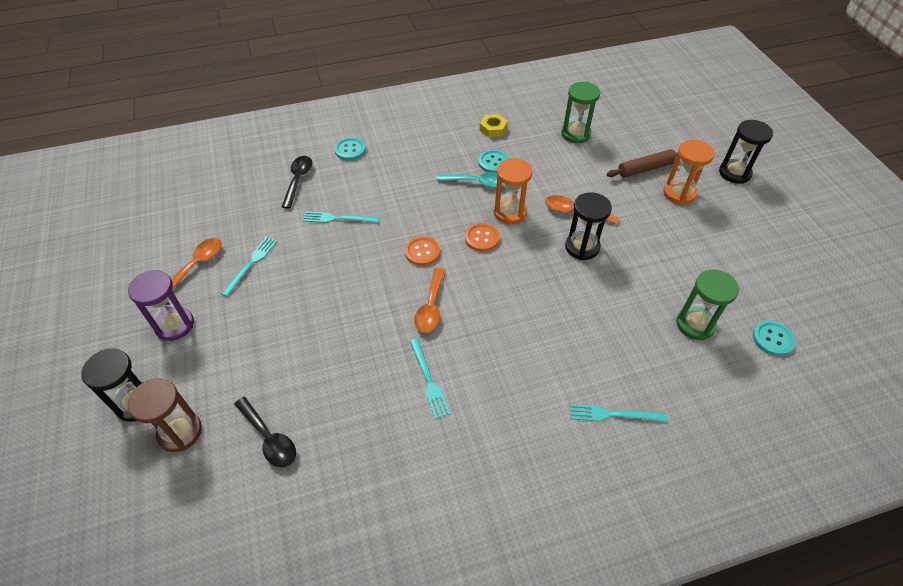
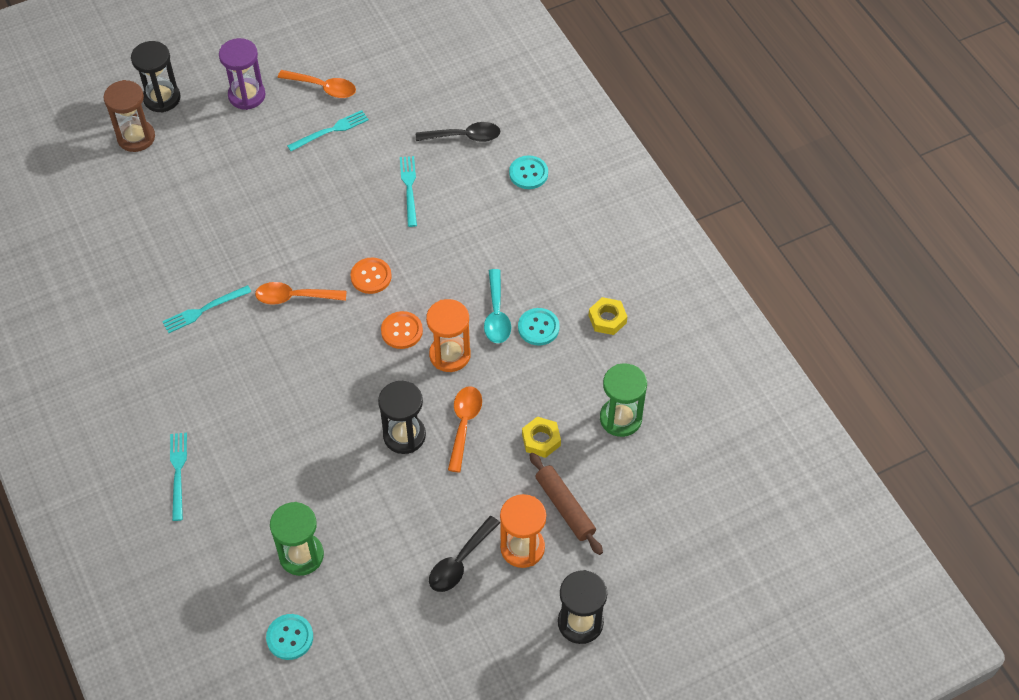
camera: 80 degrees right, 5 degrees up
turquoise fork [221,237,278,297] -> turquoise fork turned 45 degrees counterclockwise [287,110,369,151]
black spoon [234,397,296,468] -> black spoon moved to [429,516,500,592]
none -> yellow nut [522,417,561,458]

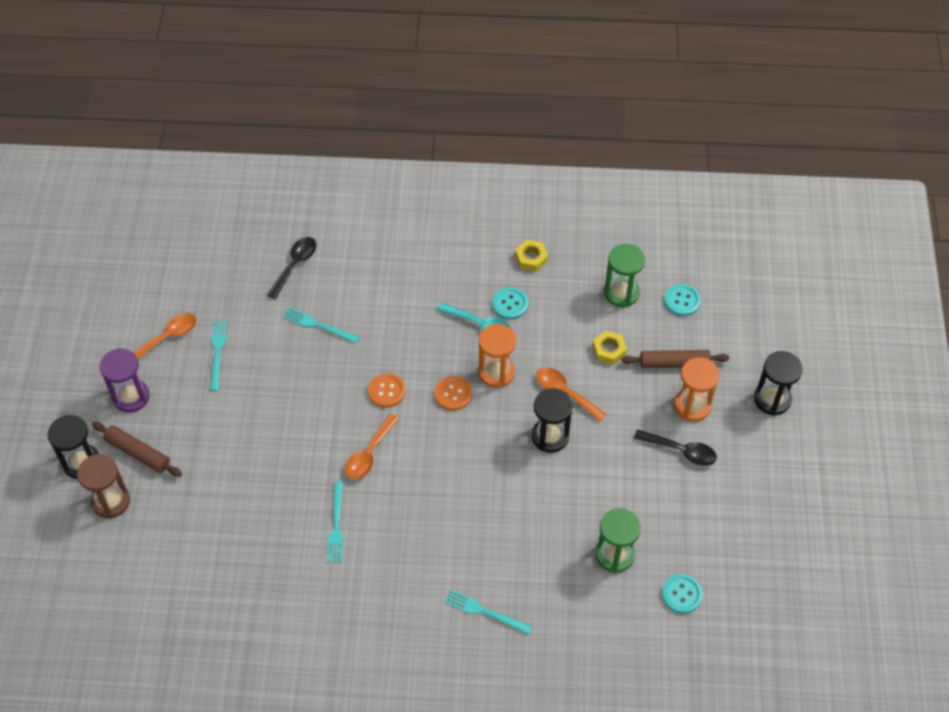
camera: 60 degrees left, 0 degrees up
black spoon [429,516,500,592] -> black spoon turned 45 degrees counterclockwise [634,429,717,466]
turquoise button [509,156,548,189] -> turquoise button moved to [664,284,701,316]
none -> brown rolling pin [92,422,182,477]

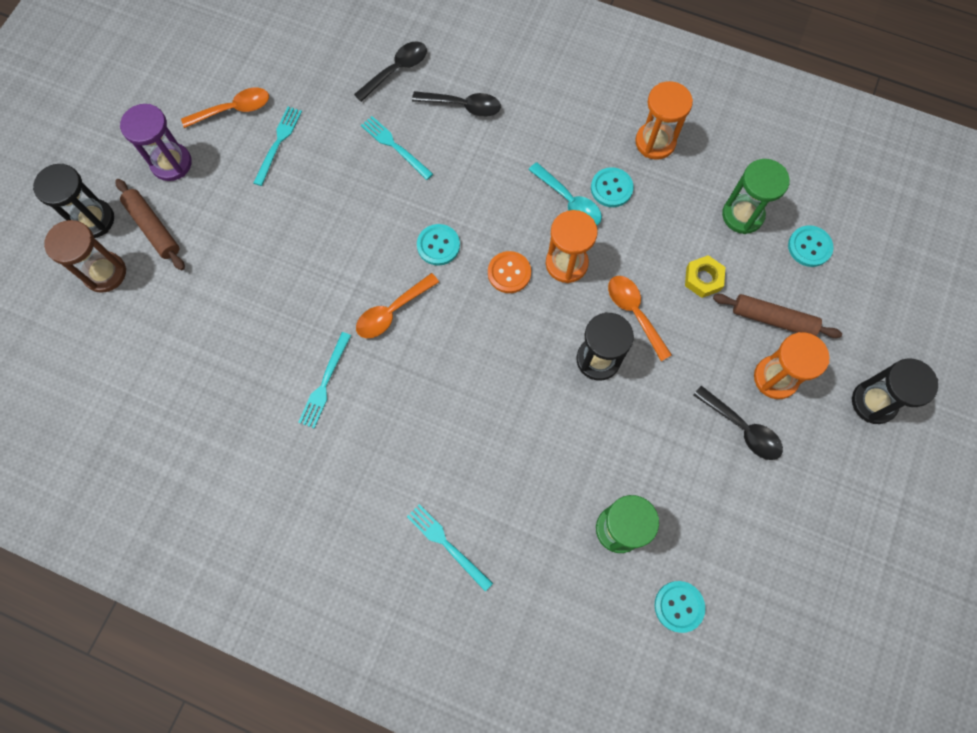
camera: 20 degrees right, 15 degrees up
orange button [368,373,405,408] -> turquoise button [417,224,460,266]
yellow nut [515,240,548,272] -> orange hourglass [635,81,693,160]
none -> black spoon [412,91,501,117]

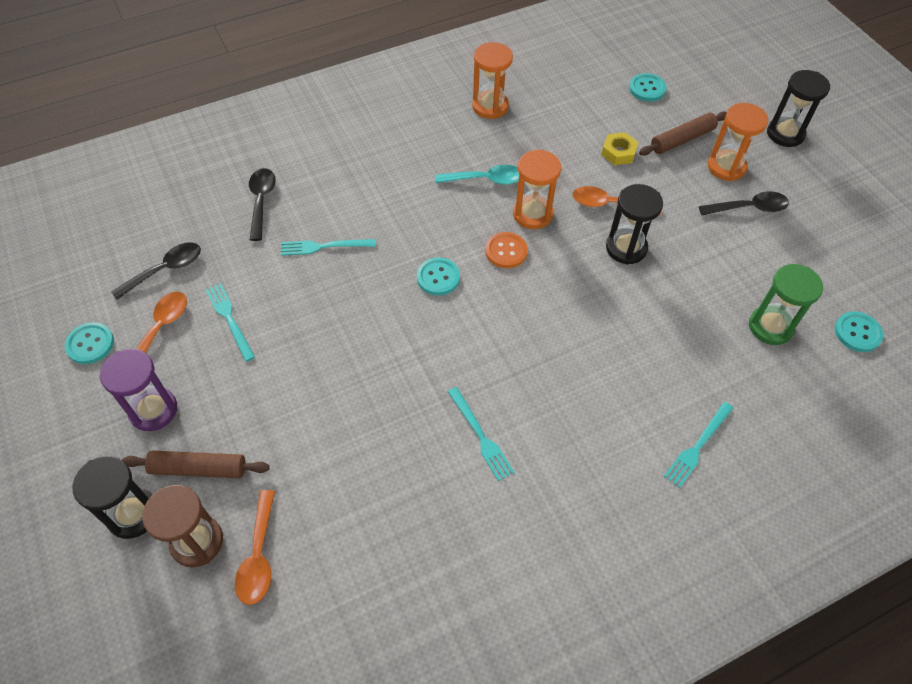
camera: 50 degrees left, 15 degrees down
orange spoon [356,273,439,338] -> orange spoon moved to [235,490,275,605]
turquoise fork [407,504,493,592] -> turquoise fork turned 45 degrees counterclockwise [664,402,734,488]
black spoon [412,91,501,117] -> black spoon moved to [111,242,201,300]
turquoise button [591,167,633,207] -> turquoise button moved to [64,322,114,364]
green hourglass [722,159,790,234] -> none

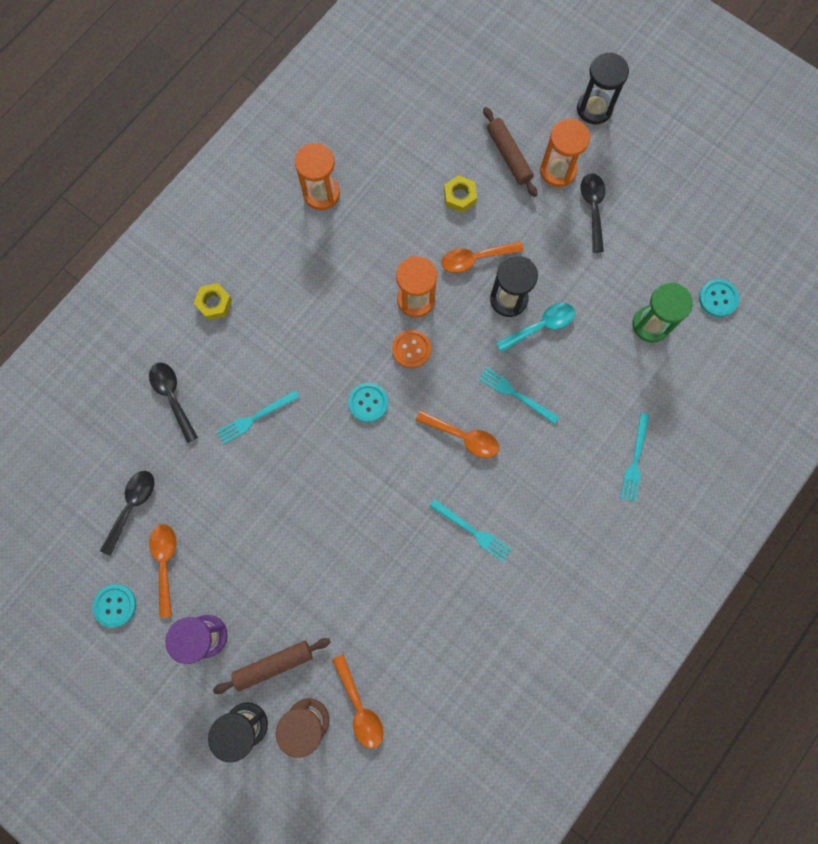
camera: 25 degrees left, 20 degrees up
turquoise fork [206,283,255,362] -> turquoise fork moved to [478,367,559,424]
turquoise spoon [435,165,519,185] -> turquoise spoon moved to [496,303,575,353]
turquoise button [629,73,667,102] -> none
brown rolling pin [639,112,727,155] -> brown rolling pin turned 60 degrees counterclockwise [483,107,537,197]
black spoon [699,191,789,215] -> black spoon turned 60 degrees counterclockwise [581,173,605,253]
none -> yellow nut [194,283,232,320]
none -> orange spoon [415,410,499,458]

